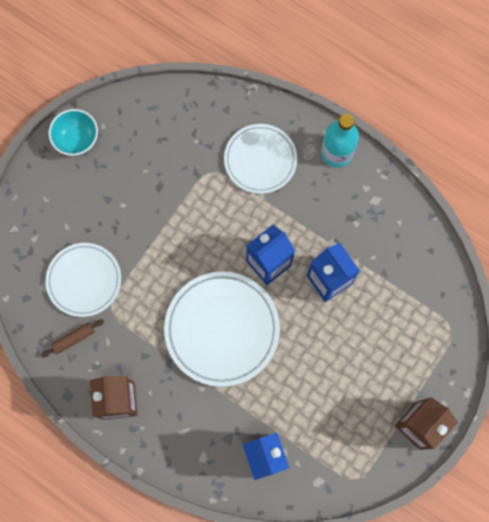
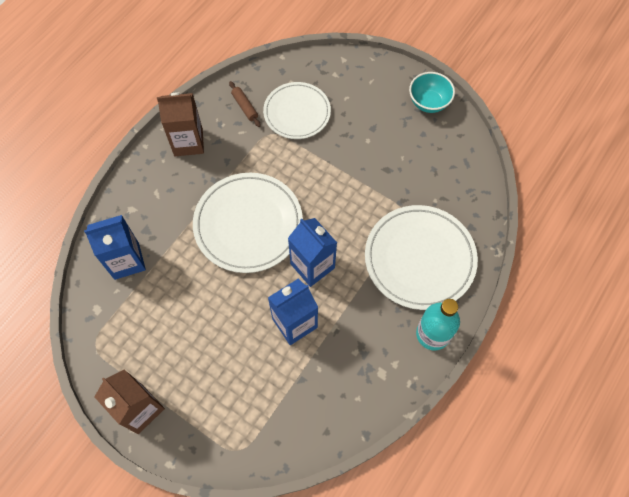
camera: 90 degrees right, 10 degrees down
white plate [224,124,297,194] -> white plate [365,205,478,310], size x1.51

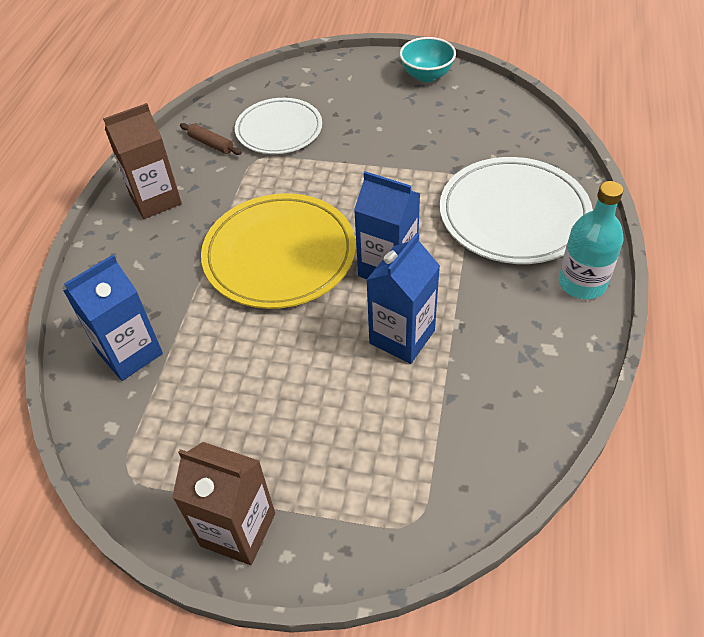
camera: 20 degrees left, 15 degrees down
white plate [193,173,303,273] -> yellow plate [201,193,356,309]

